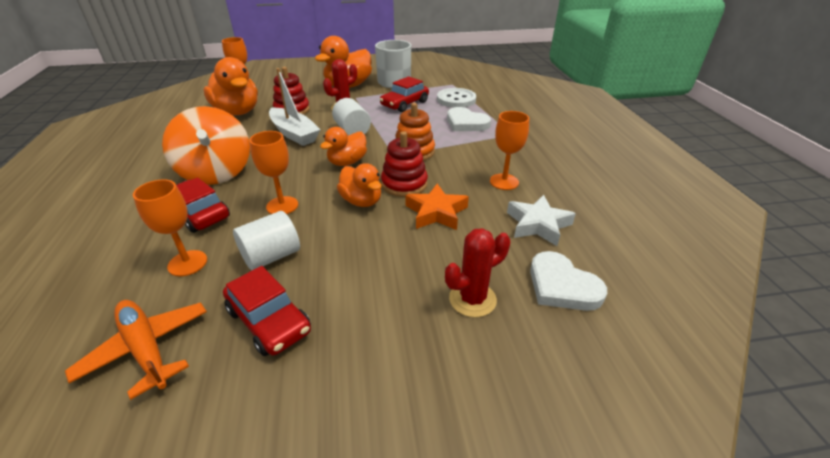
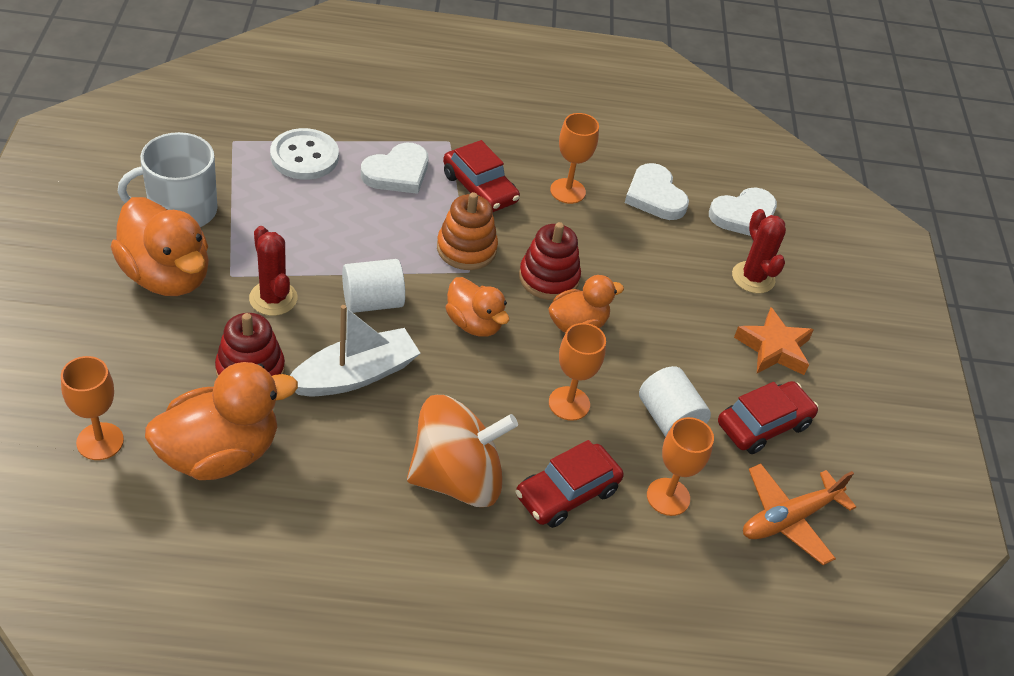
camera: 85 degrees left, 10 degrees up
red car [380,76,429,112] -> red car moved to [443,140,520,212]
orange star [405,184,469,230] -> orange star moved to [734,307,814,375]
white star [507,195,576,246] -> white heart [625,163,689,220]

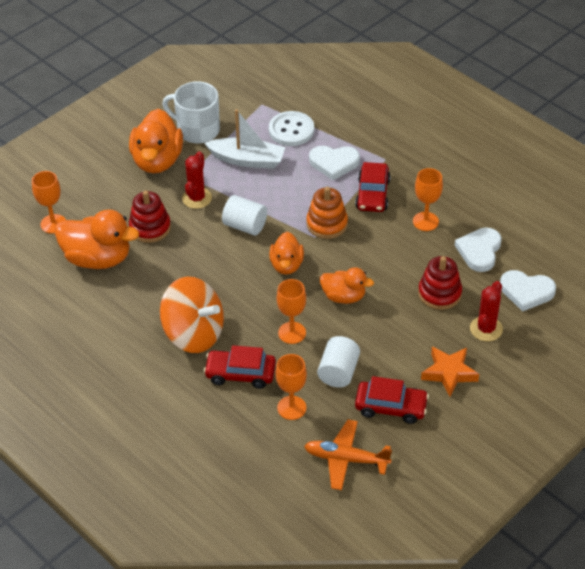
camera: 50 degrees right, 0 degrees up
white boat [290,305,420,397] -> white boat moved to [204,109,285,169]
red stacking toy [519,222,581,300] -> red stacking toy moved to [418,256,462,310]

